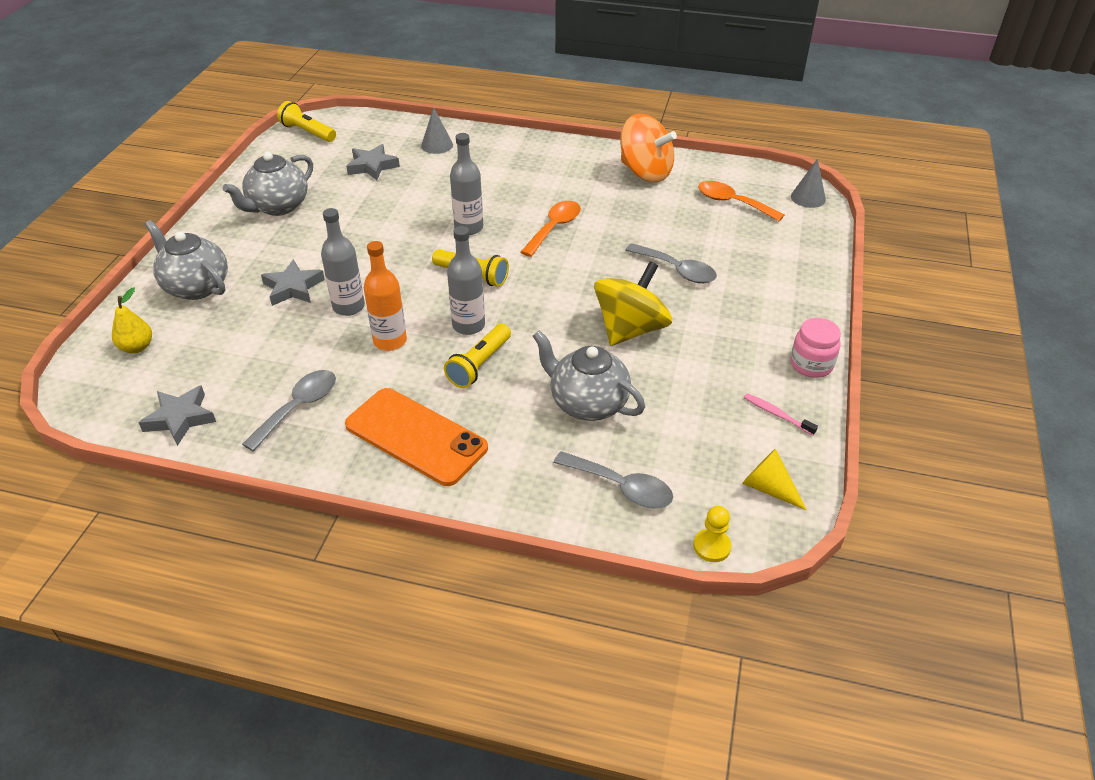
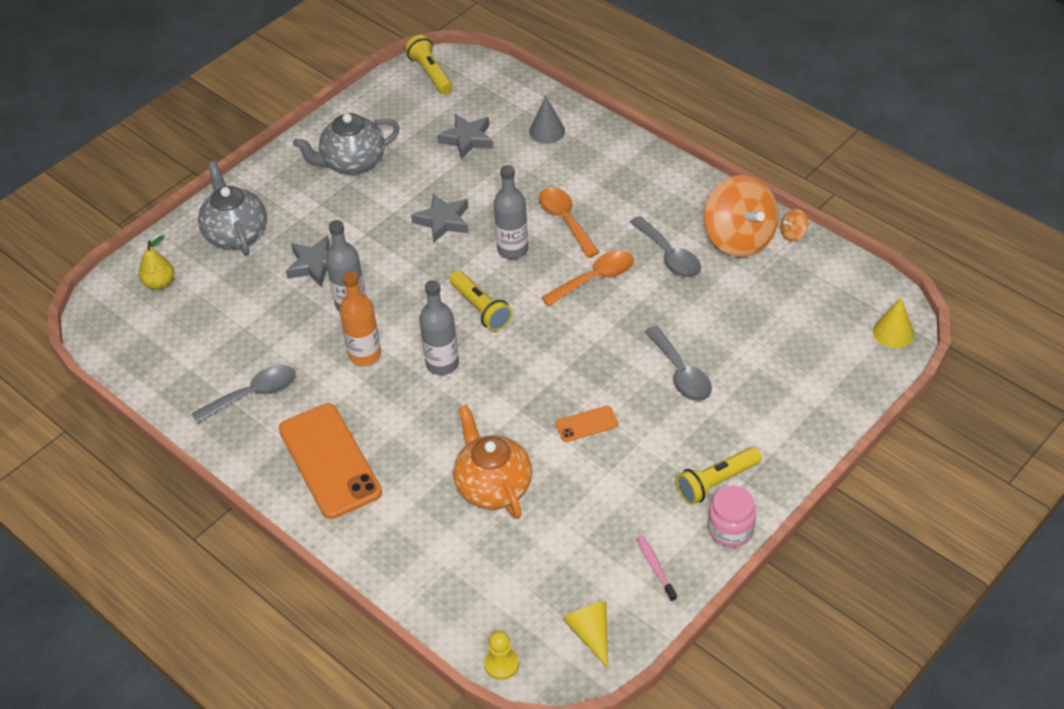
camera: 30 degrees right, 5 degrees up
grey star [138,385,216,446] -> grey star moved to [411,193,468,243]
yellow flashlight [444,324,511,388] -> yellow flashlight moved to [676,447,761,505]
grey teapot [533,330,645,421] -> orange teapot [453,404,532,519]
grey spoon [554,451,673,509] -> grey spoon moved to [630,216,701,278]
yellow spinning top [594,261,672,346] -> orange phone [556,406,618,442]
orange spoon [698,181,784,221] -> orange spoon moved to [539,187,600,258]
grey cone [791,158,826,208] -> yellow cone [873,297,914,348]
none -> orange spinning top [780,209,808,242]

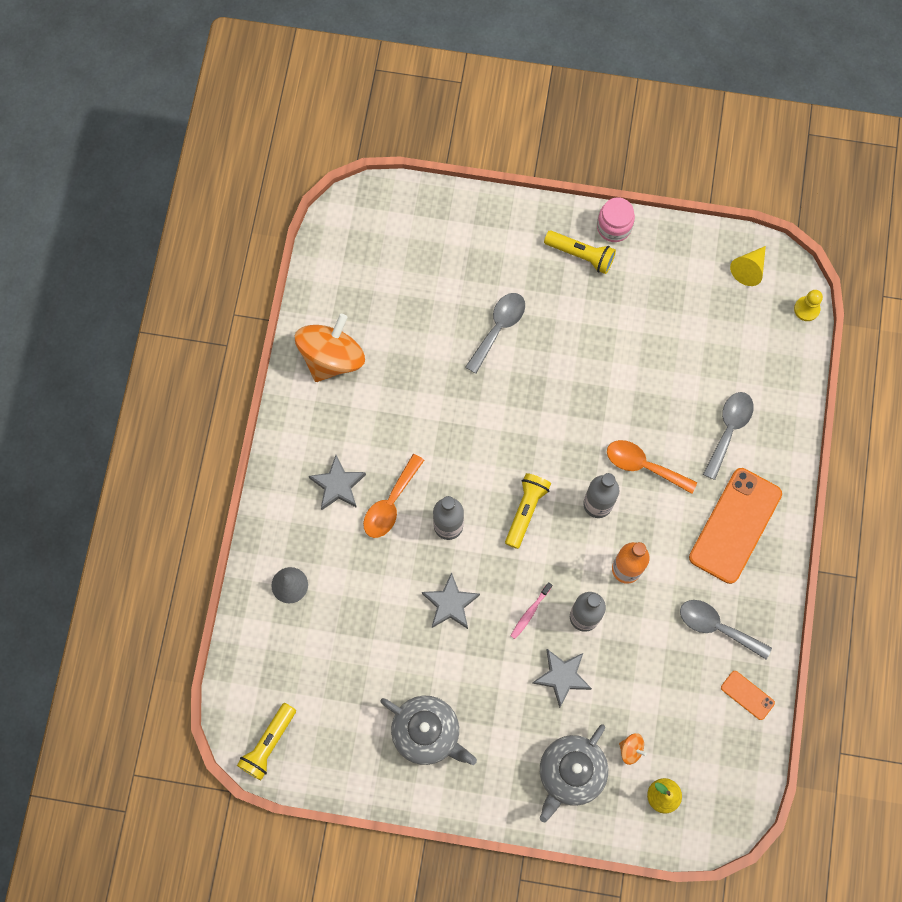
camera: 125 degrees left, 25 degrees up
grey star [437,114,493,160] -> grey star moved to [309,455,366,510]
orange teapot [453,404,532,519] -> none
orange spoon [541,251,634,307] -> orange spoon moved to [607,440,697,494]
orange phone [556,406,618,442] -> orange phone moved to [721,671,775,720]
grey spoon [630,216,701,278] -> grey spoon moved to [703,392,754,480]
pink toothbrush [637,535,677,602] -> pink toothbrush moved to [511,582,552,639]
orange spinning top [780,209,808,242] -> orange spinning top moved to [619,733,647,765]
yellow cone [873,297,914,348] -> none

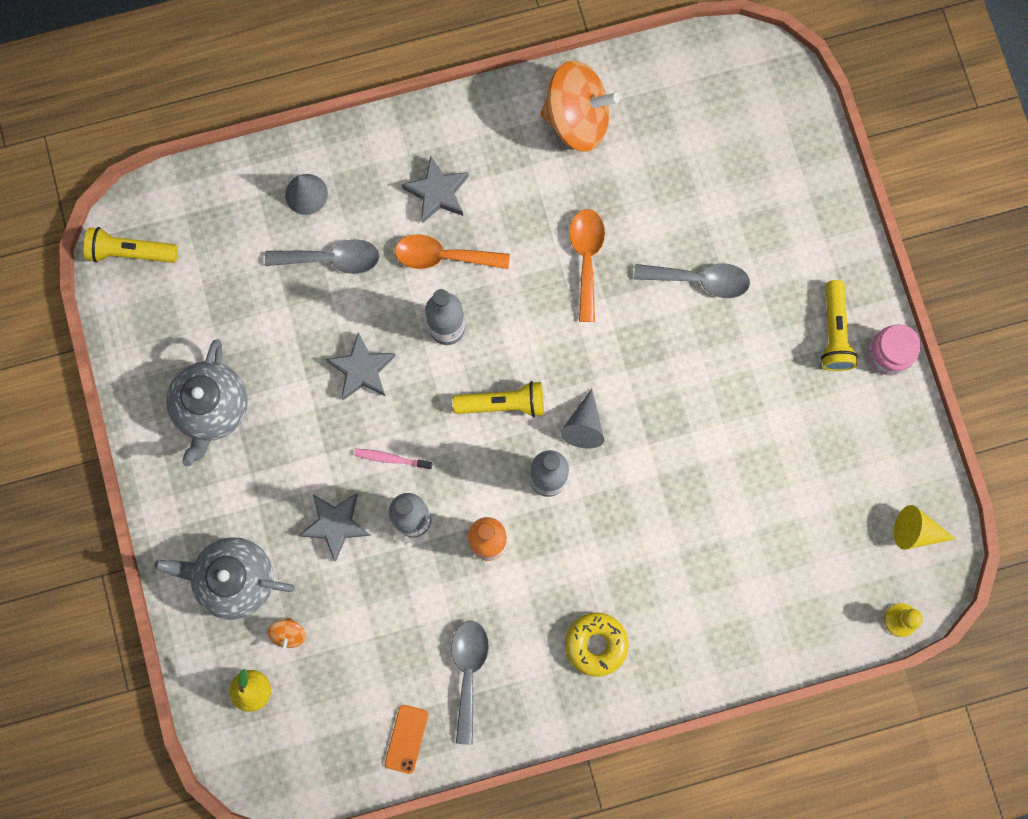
camera: 65 degrees right, 5 degrees up
orange spoon [607,440,697,494] -> orange spoon moved to [569,209,605,322]
orange phone [689,468,782,584] -> yellow donut [565,612,629,677]
grey spoon [703,392,754,480] -> grey spoon moved to [265,239,380,274]
none -> grey cone [560,389,604,448]

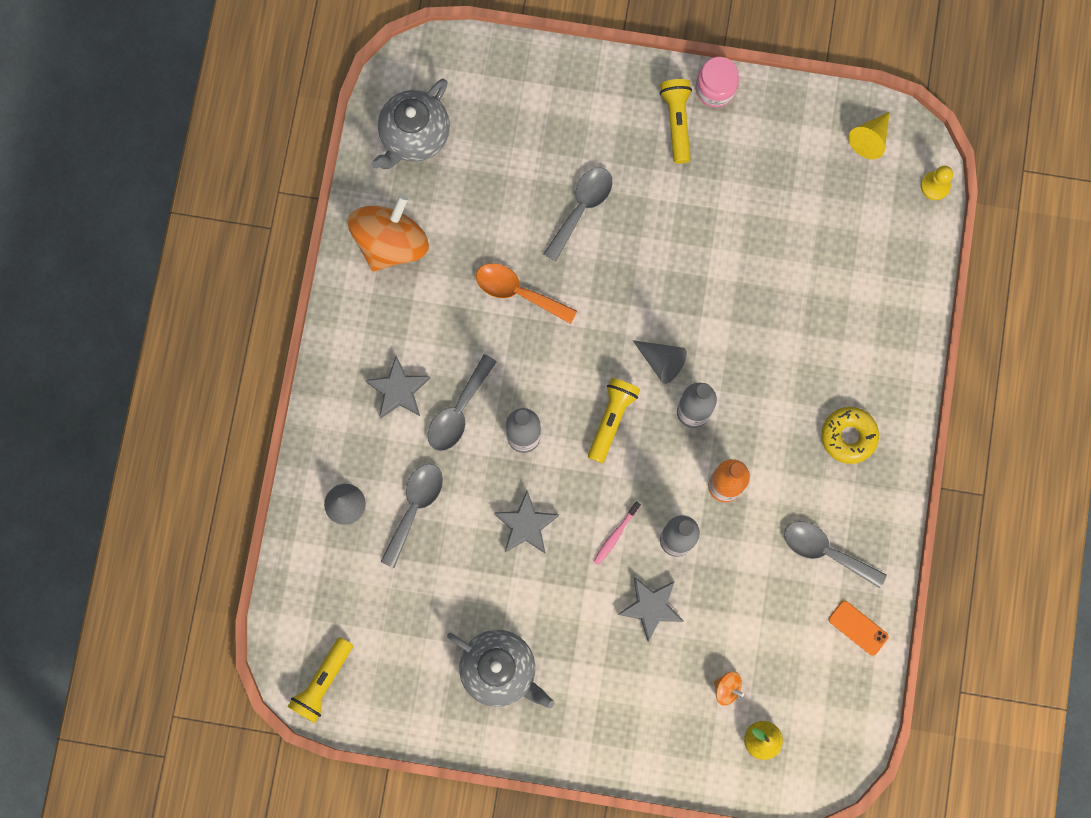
camera: 65 degrees left, 0 degrees up
grey teapot [154,537,295,620] -> grey teapot moved to [372,79,450,169]
orange spoon [394,235,510,269] -> grey spoon [428,354,497,451]
yellow flashlight [821,280,858,371] -> yellow flashlight turned 120 degrees counterclockwise [660,79,692,164]

